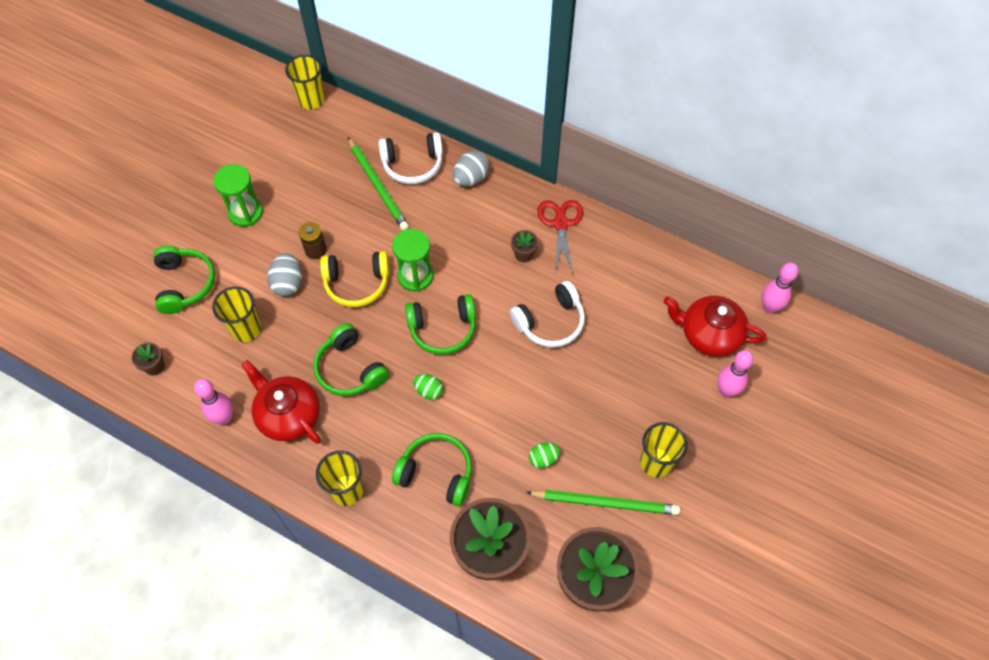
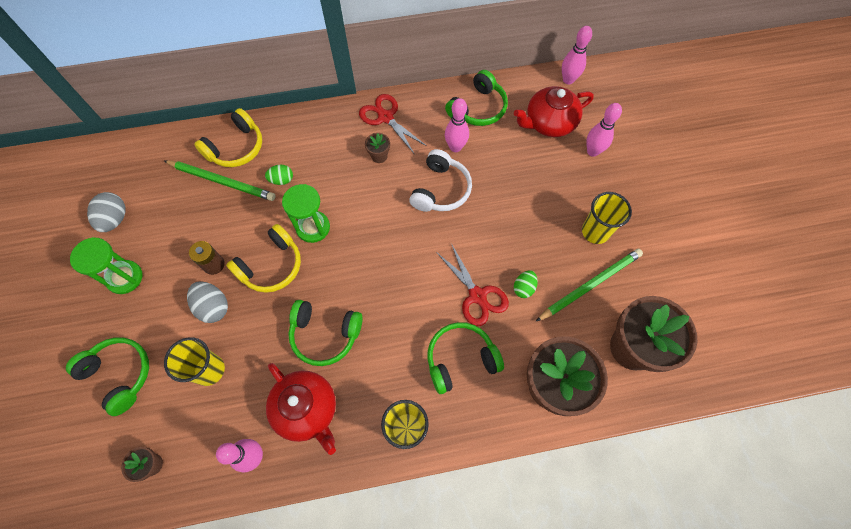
camera: 40 degrees left, 5 degrees up
red teapot [241,360,321,444] -> red teapot turned 135 degrees counterclockwise [266,363,336,455]
yellow cup [285,55,325,110] -> none
white headphones [379,132,443,184] -> yellow headphones [194,108,262,167]
green headphones [405,294,476,355] -> green headphones moved to [445,70,508,126]
green egg [413,374,443,400] -> green egg moved to [265,165,293,185]
grey egg [453,151,489,187] -> grey egg moved to [87,192,126,232]
none -> red scissors [436,243,509,326]
none -> pink bowling pin [445,98,469,152]

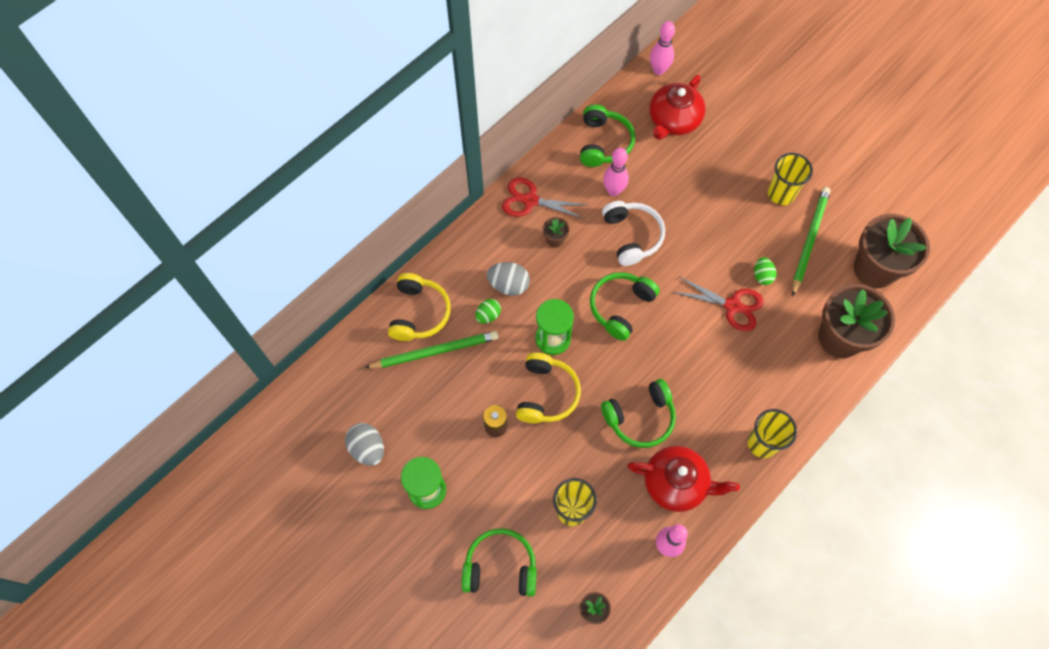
camera: 35 degrees left, 0 degrees up
grey egg [187,281,228,323] -> grey egg moved to [487,262,530,296]
green headphones [427,322,504,394] -> green headphones moved to [590,272,660,341]
pink bowling pin [586,103,622,157] -> none

